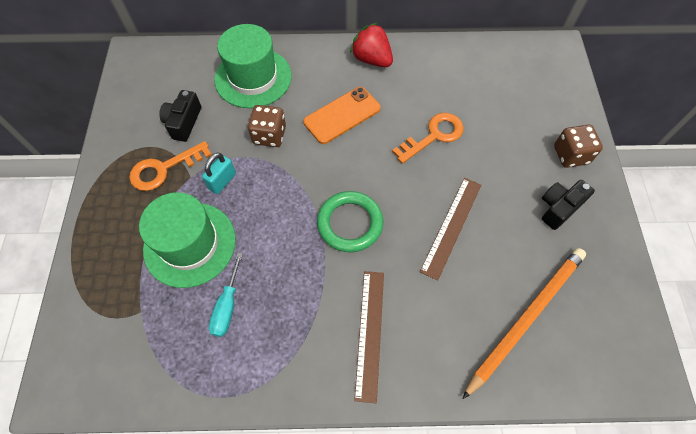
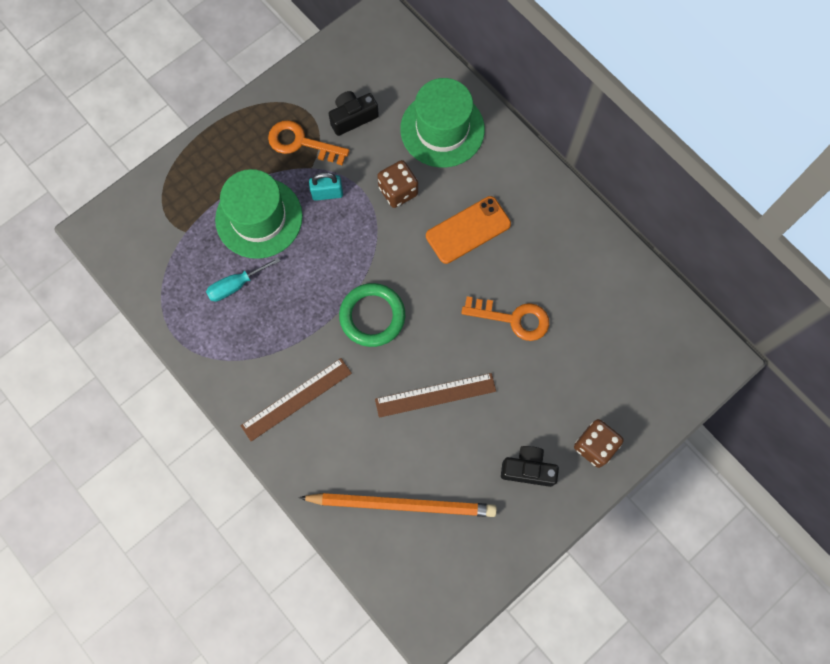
camera: 50 degrees right, 10 degrees up
orange phone [303,87,381,144] -> orange phone turned 45 degrees counterclockwise [426,196,511,264]
red strawberry [350,23,393,67] -> none

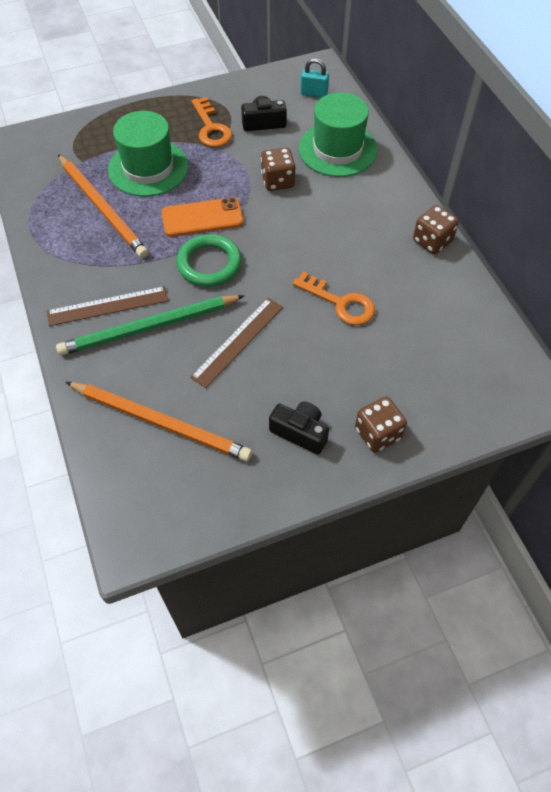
camera: 20 degrees right, 15 degrees down
turquoise screwdriver [206,257,280,301] -> orange pencil [58,154,148,258]
orange key [268,120,349,165] -> orange key turned 150 degrees counterclockwise [192,97,232,147]
turquoise padlock [309,172,343,201] -> turquoise padlock moved to [301,58,329,98]
brown ruler [375,373,496,418] -> brown ruler turned 60 degrees counterclockwise [190,298,283,388]
orange phone [426,196,511,264] -> orange phone moved to [162,197,244,237]
none -> green pencil [56,295,245,356]
none -> brown dice [413,205,459,254]

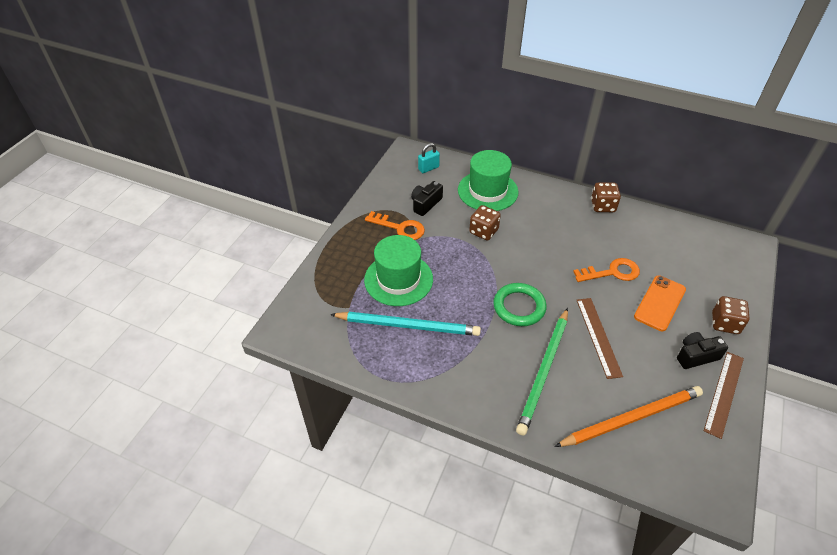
camera: 45 degrees left, 10 degrees down
brown ruler [47,286,169,326] -> brown ruler moved to [704,352,744,439]
orange pencil [58,154,148,258] -> turquoise pencil [330,312,481,336]
orange phone [162,197,244,237] -> orange phone moved to [634,275,686,331]

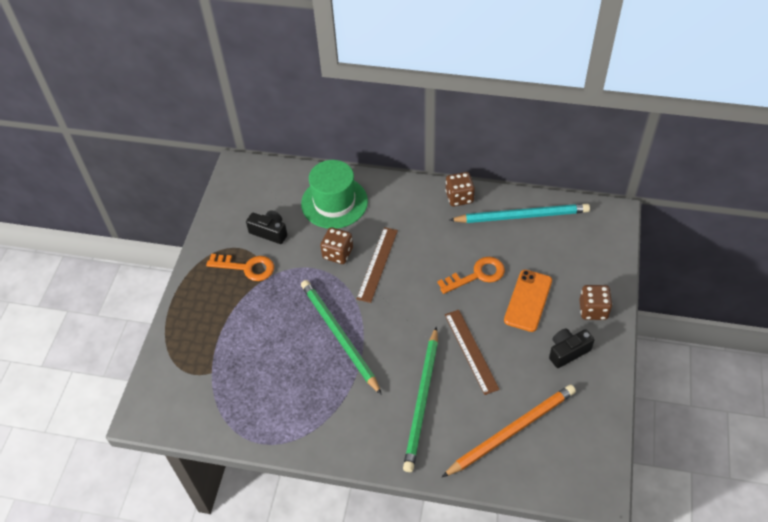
camera: 10 degrees left, 5 degrees up
turquoise pencil [330,312,481,336] -> turquoise pencil moved to [450,204,590,223]
green hat [364,235,433,306] -> none
black camera [411,181,443,216] -> black camera turned 90 degrees clockwise [246,210,287,244]
turquoise padlock [418,143,440,173] -> none
green ring [493,283,547,326] -> none
brown ruler [704,352,744,439] -> brown ruler moved to [357,227,398,303]
none -> green pencil [301,280,382,395]

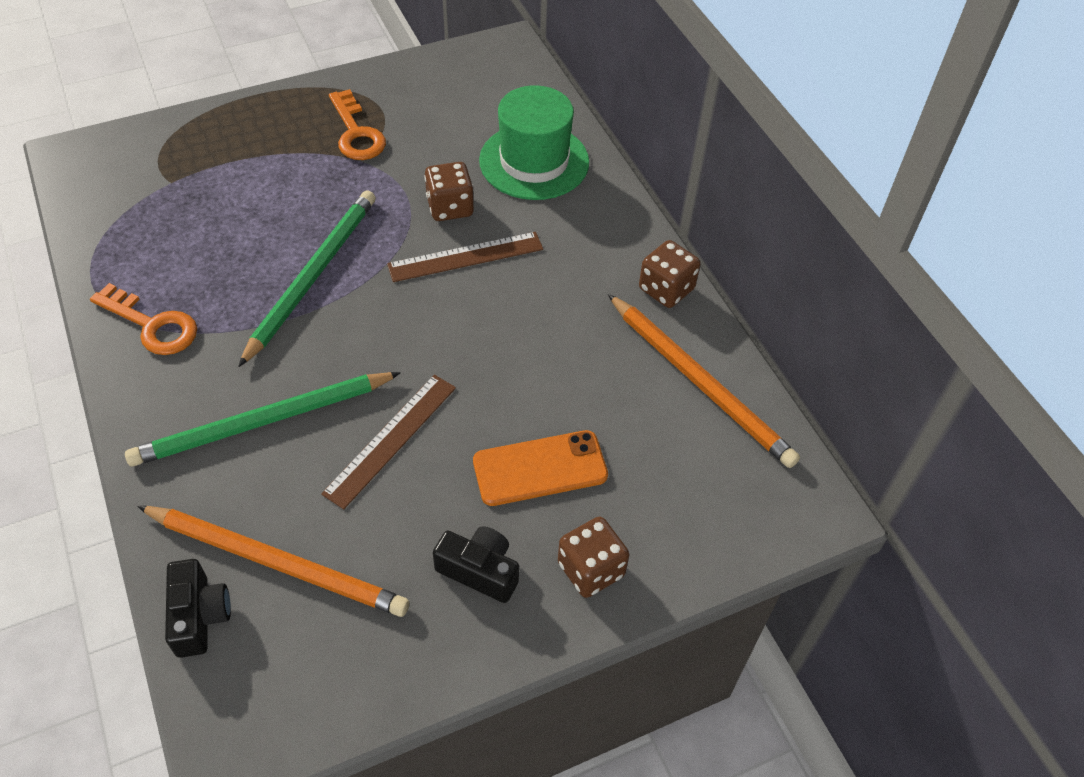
camera: 50 degrees right, 0 degrees up
black camera [246,210,287,244] -> black camera moved to [165,559,231,658]
orange key [437,257,505,294] -> orange key moved to [90,283,197,355]
turquoise pencil [450,204,590,223] -> orange pencil [608,294,800,468]

